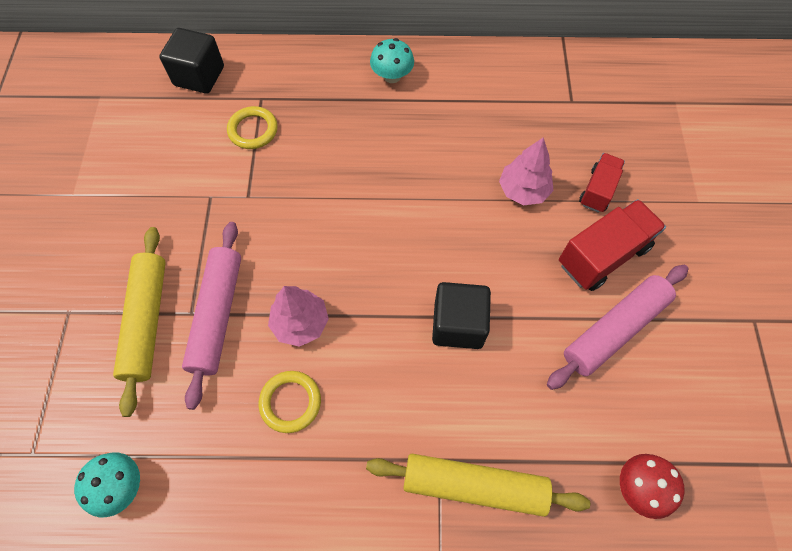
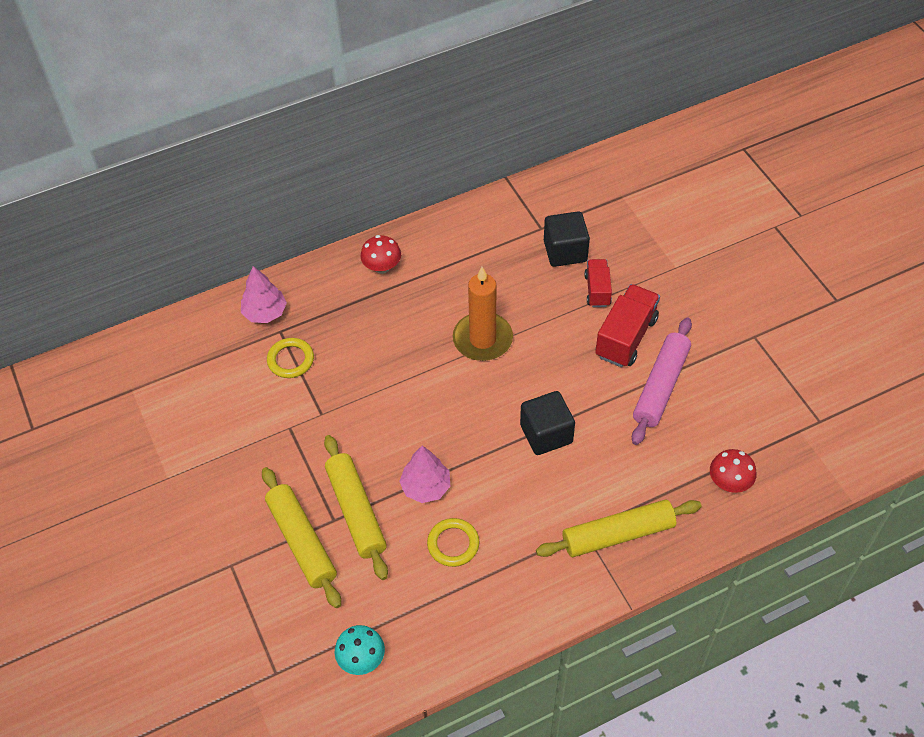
camera: 25 degrees left, 10 degrees down
black cube [159,28,224,94] -> black cube moved to [544,211,590,267]
pink rolling pin [182,222,241,410] -> yellow rolling pin [324,435,388,580]
turquoise mushroom [370,38,414,83] -> red mushroom [360,235,401,274]
pink tree [499,137,553,206] -> pink tree moved to [241,266,287,323]
none -> orange candle [453,267,513,361]

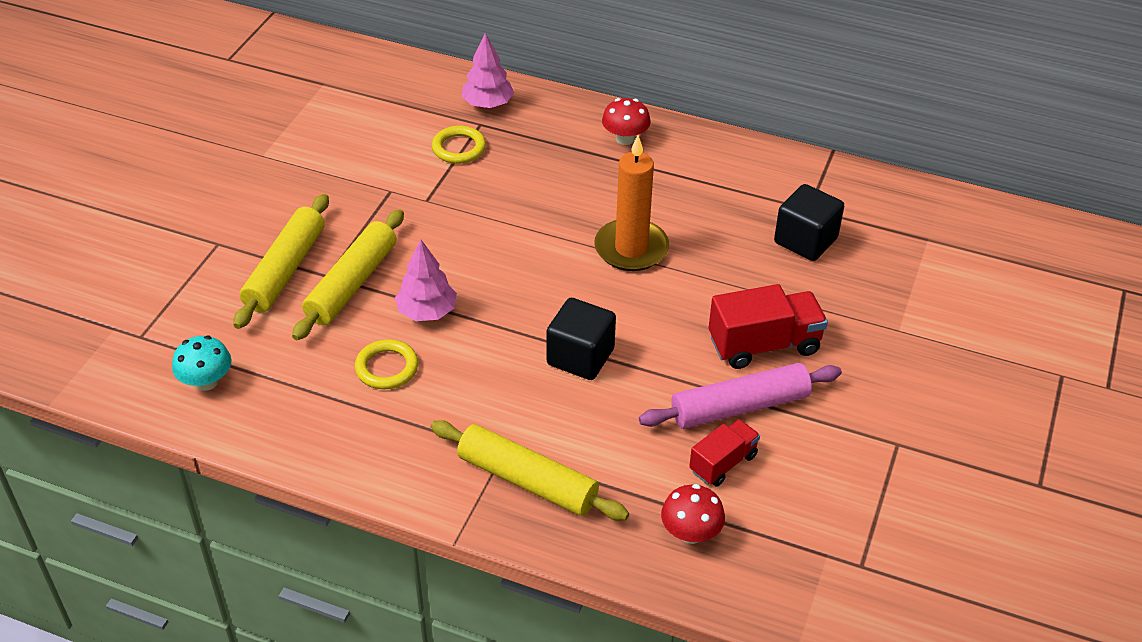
camera: 45 degrees right, 10 degrees down
red truck [584,259,612,307] -> red truck moved to [689,419,760,487]

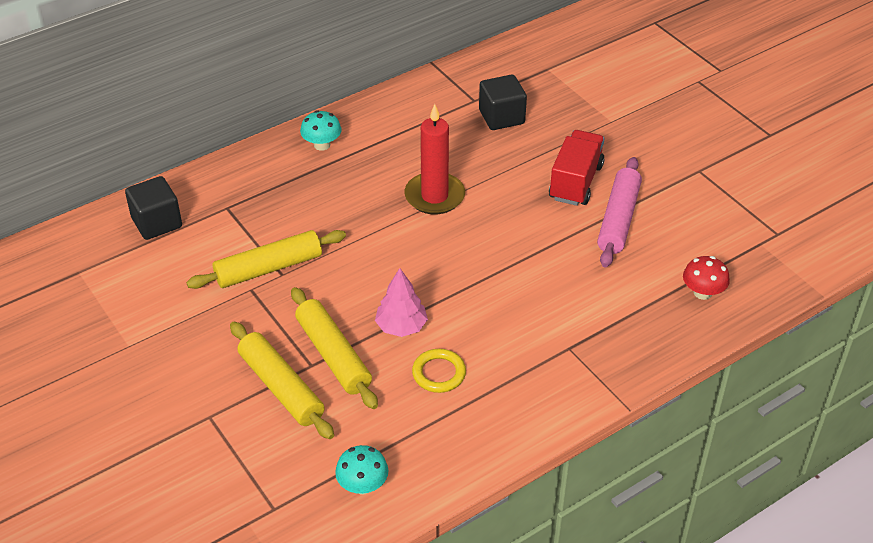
camera: 55 degrees left, 0 degrees up
yellow rolling pin [431,420,629,521] -> yellow rolling pin moved to [186,230,346,289]
yellow ring [432,126,486,164] -> none
pink tree [461,33,514,108] -> none
black cube [546,298,616,380] -> black cube moved to [125,176,182,240]
orange candle [594,135,669,271] -> red candle [405,104,465,214]
red mushroom [602,98,651,145] -> turquoise mushroom [300,110,341,151]
red truck [689,419,760,487] -> none

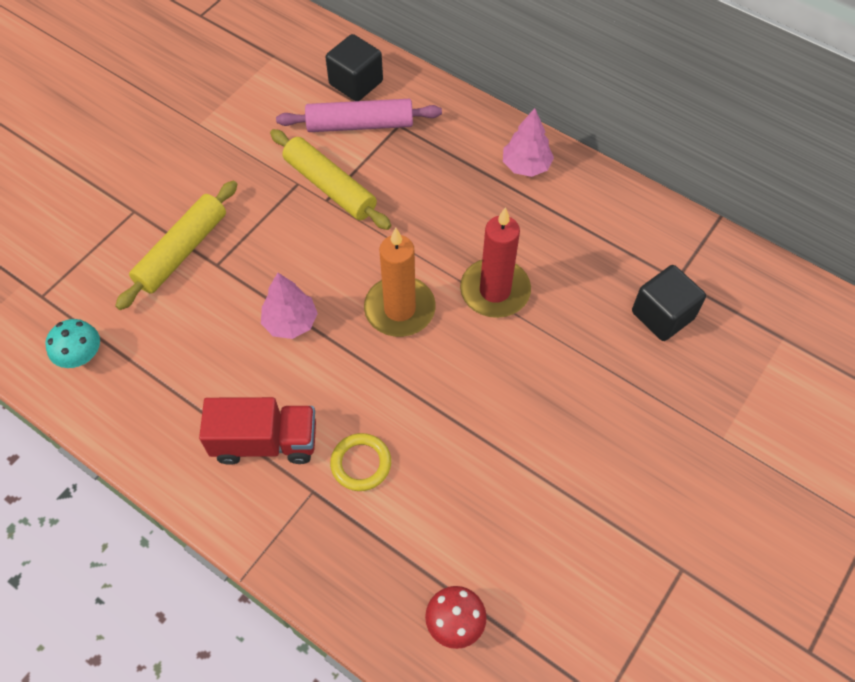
camera: 70 degrees right, 15 degrees up
yellow rolling pin [291,287,378,409] -> none
turquoise mushroom [300,110,341,151] -> pink tree [503,108,554,177]
yellow ring [412,349,466,393] -> yellow ring moved to [330,433,391,491]
red truck [549,130,605,206] -> red truck moved to [199,397,316,465]
pink rolling pin [597,157,642,267] -> pink rolling pin moved to [276,99,442,132]
none -> orange candle [364,228,436,337]

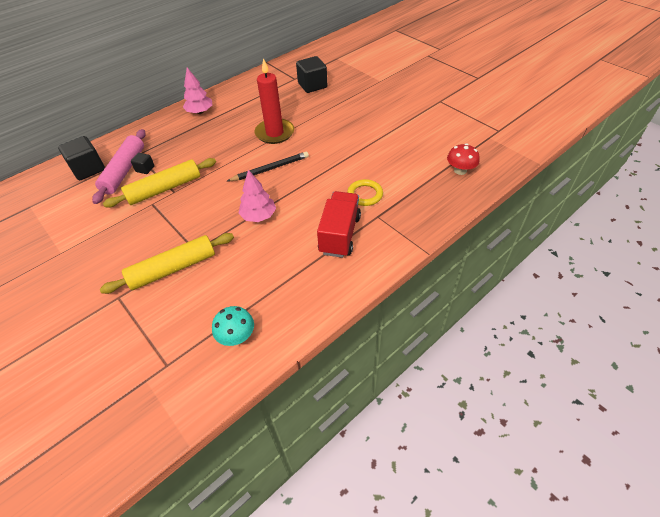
camera: 75 degrees left, 10 degrees down
yellow rolling pin [115,180,238,310] -> yellow rolling pin turned 75 degrees counterclockwise [100,233,234,294]
orange candle [364,228,436,337] -> black pencil [227,151,309,181]
none -> black cube [131,153,155,174]

